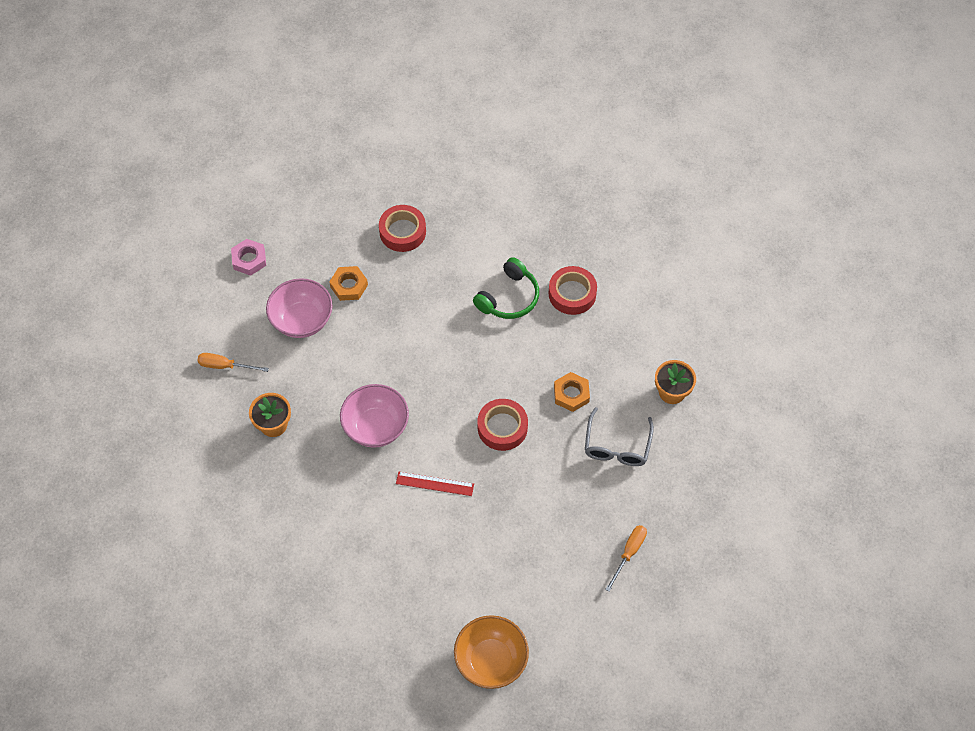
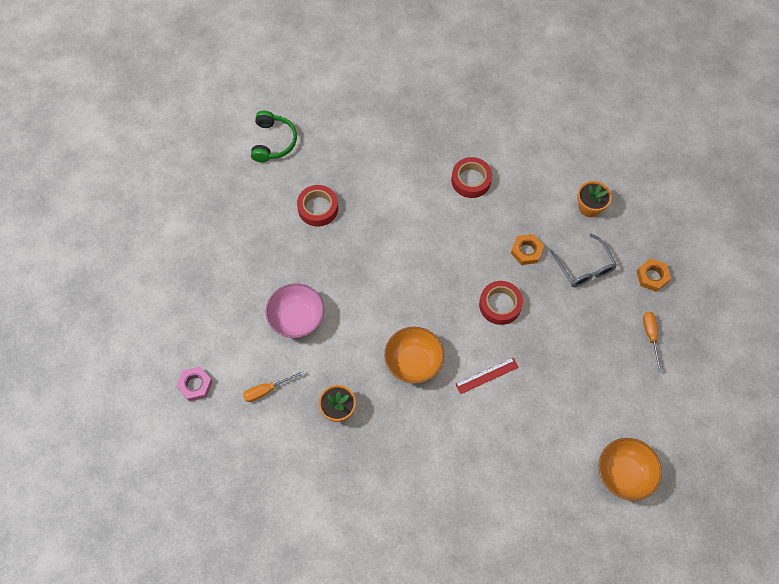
camera: 35 degrees left, 5 degrees up
pink nut [231,239,266,276] -> pink nut moved to [176,367,213,401]
orange nut [329,266,368,301] -> orange nut moved to [636,258,671,292]
pink bowl [340,384,409,448] -> orange bowl [384,327,444,384]
green headphones [473,257,539,319] -> green headphones moved to [251,111,297,162]

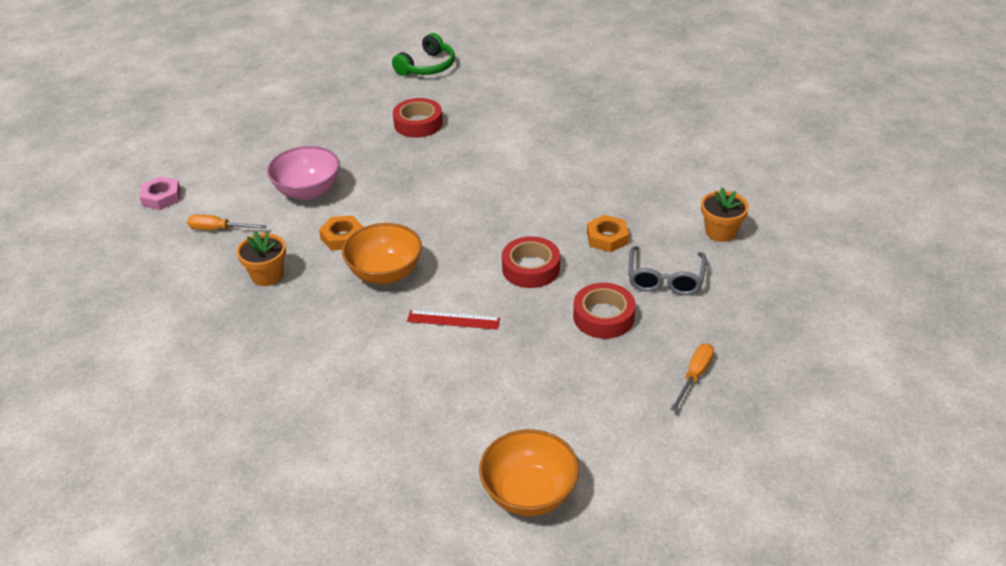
camera: 35 degrees right, 25 degrees down
red tape [451,157,492,198] -> red tape moved to [573,283,636,339]
orange nut [636,258,671,292] -> orange nut moved to [319,215,363,251]

